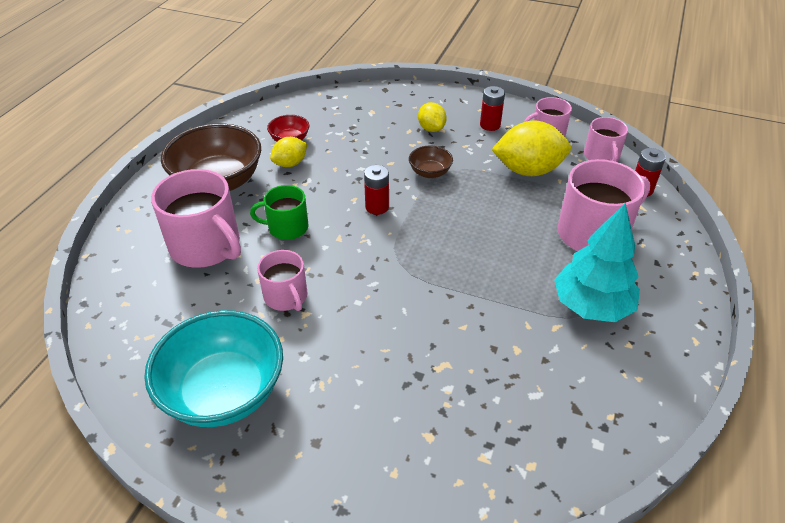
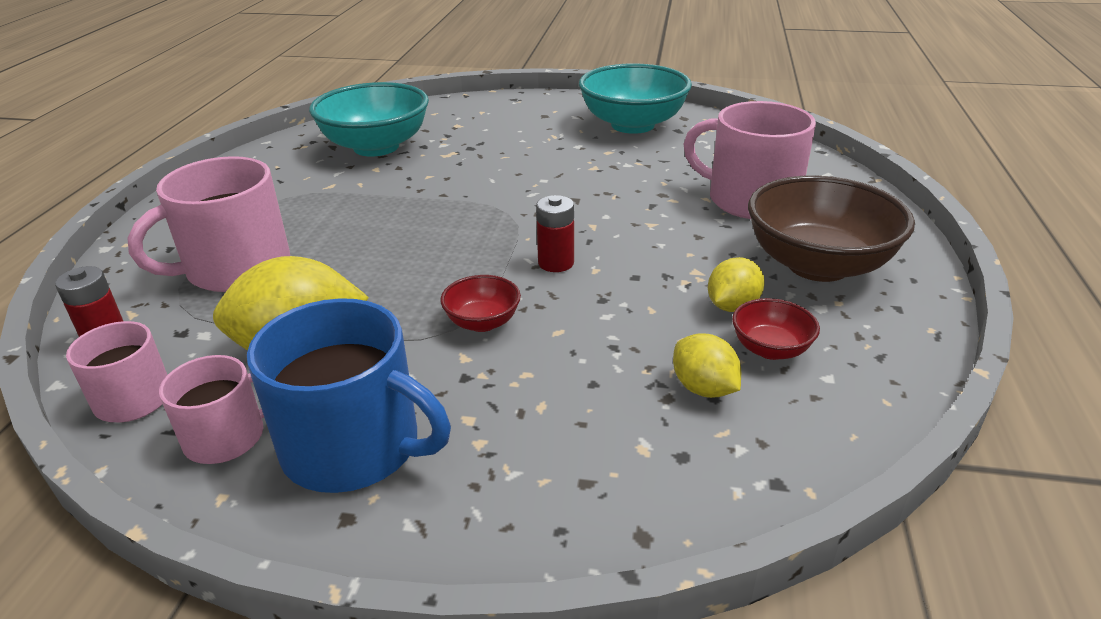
camera: 170 degrees right, 10 degrees down
green mug [250,185,309,240] -> none
pink mug [257,250,308,311] -> none
brown bowl [409,146,453,178] -> red bowl [440,275,521,332]
yellow lemon [418,102,447,132] -> yellow lemon moved to [673,333,741,398]
red battery [480,86,505,131] -> blue mug [247,298,451,493]
turquoise tree [554,203,640,322] -> none
none -> turquoise bowl [309,82,429,157]

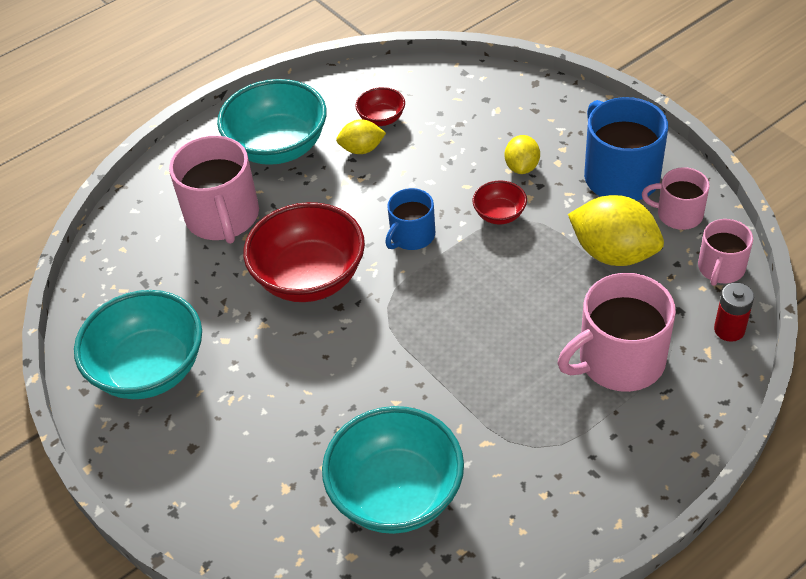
camera: 135 degrees left, 15 degrees up
pink mug [127,156,290,292] -> pink mug turned 150 degrees clockwise [557,273,676,392]
red battery [536,195,574,272] -> blue mug [385,188,435,250]
yellow lemon [673,333,741,398] -> yellow lemon moved to [505,135,540,174]
brown bowl [748,176,915,282] -> turquoise bowl [217,79,327,165]
none -> red bowl [243,202,365,302]

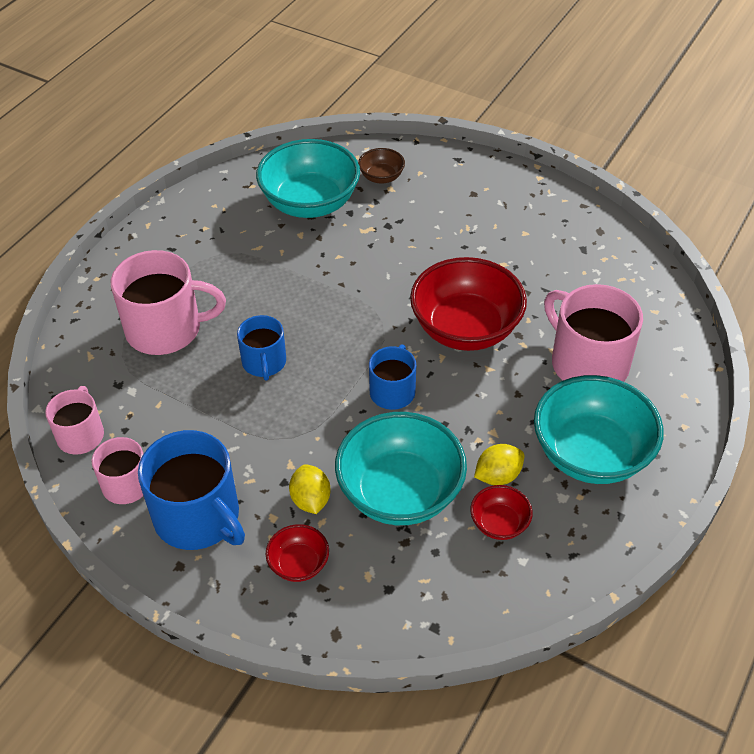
camera: 155 degrees right, 0 degrees up
turquoise bowl [74,290,202,399] -> turquoise bowl moved to [335,412,467,525]
red bowl [472,180,527,225] -> red bowl moved to [266,524,329,582]
pink mug [557,273,676,392] -> pink mug turned 45 degrees clockwise [111,250,226,355]
yellow lemon [568,195,664,266] -> none
red battery [714,283,754,342] -> none
none -> blue mug [237,315,286,381]
none -> brown bowl [358,148,405,184]

